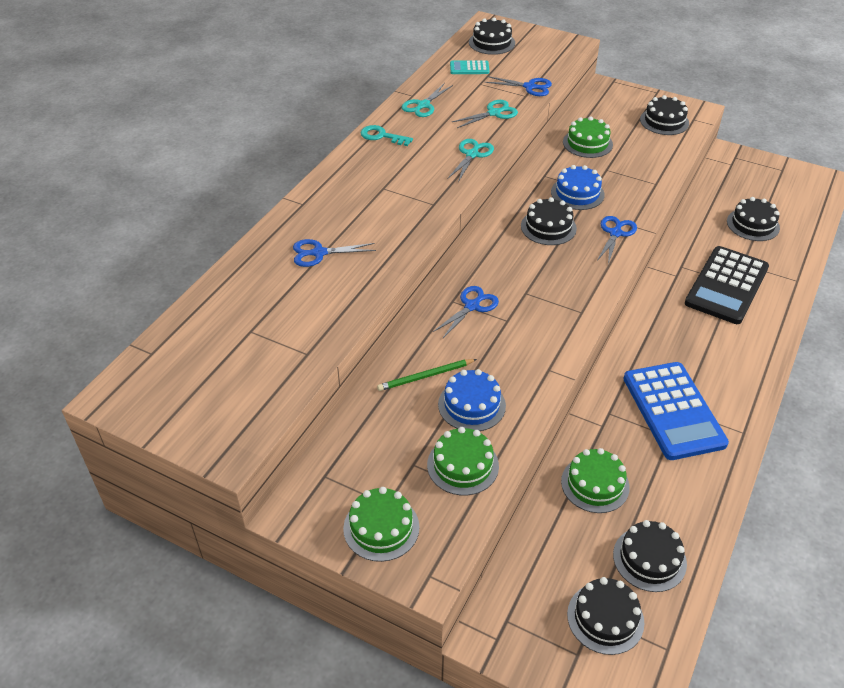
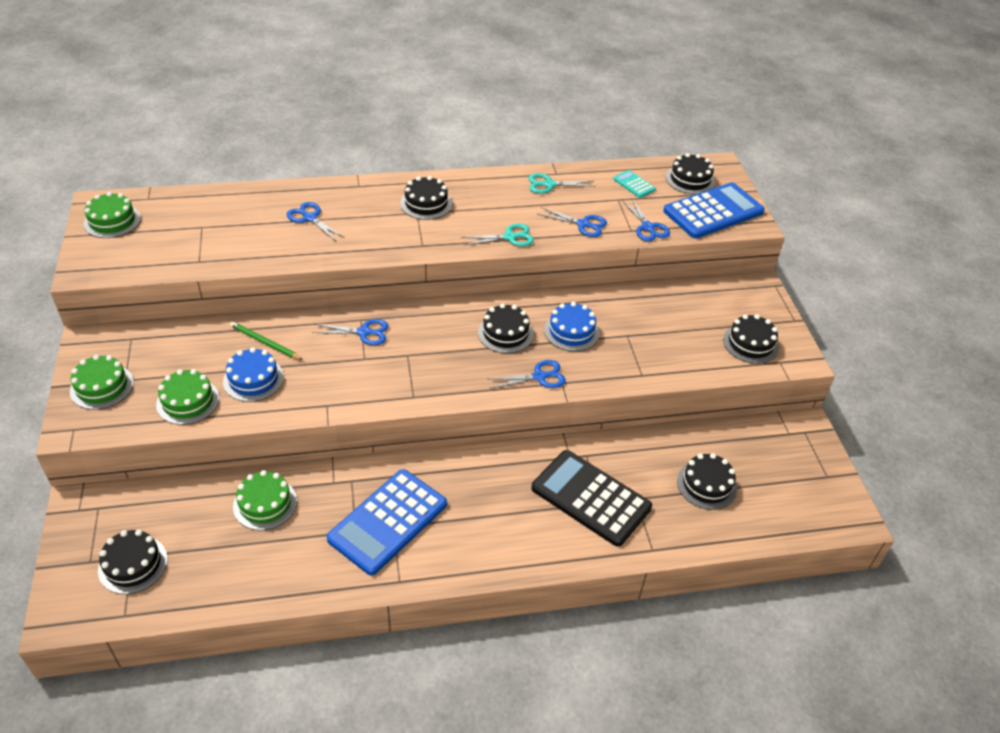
camera: 50 degrees right, 0 degrees up
turquoise key [361,125,413,146] -> none
turquoise scissors [452,100,518,128] -> blue scissors [538,207,607,237]
green cake [563,116,613,158] -> green cake moved to [83,192,141,238]
black cake [613,520,687,592] -> black cake moved to [400,176,452,220]
black calculator [685,246,769,324] -> black calculator turned 45 degrees clockwise [531,450,652,547]
none -> blue calculator [663,182,765,238]

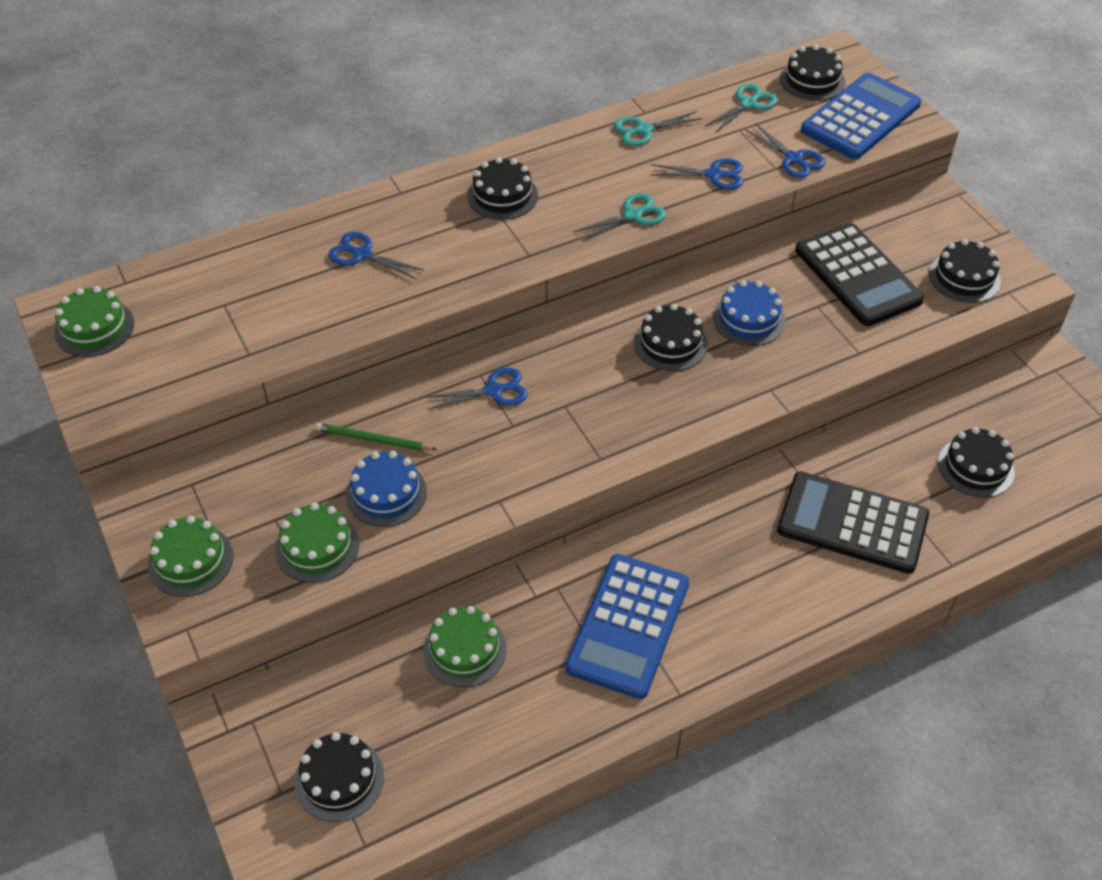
camera: 15 degrees left, 5 degrees up
blue scissors [489,360,566,389] -> none
turquoise calculator [613,170,656,198] -> turquoise scissors [705,84,777,133]
none -> black calculator [795,223,924,326]

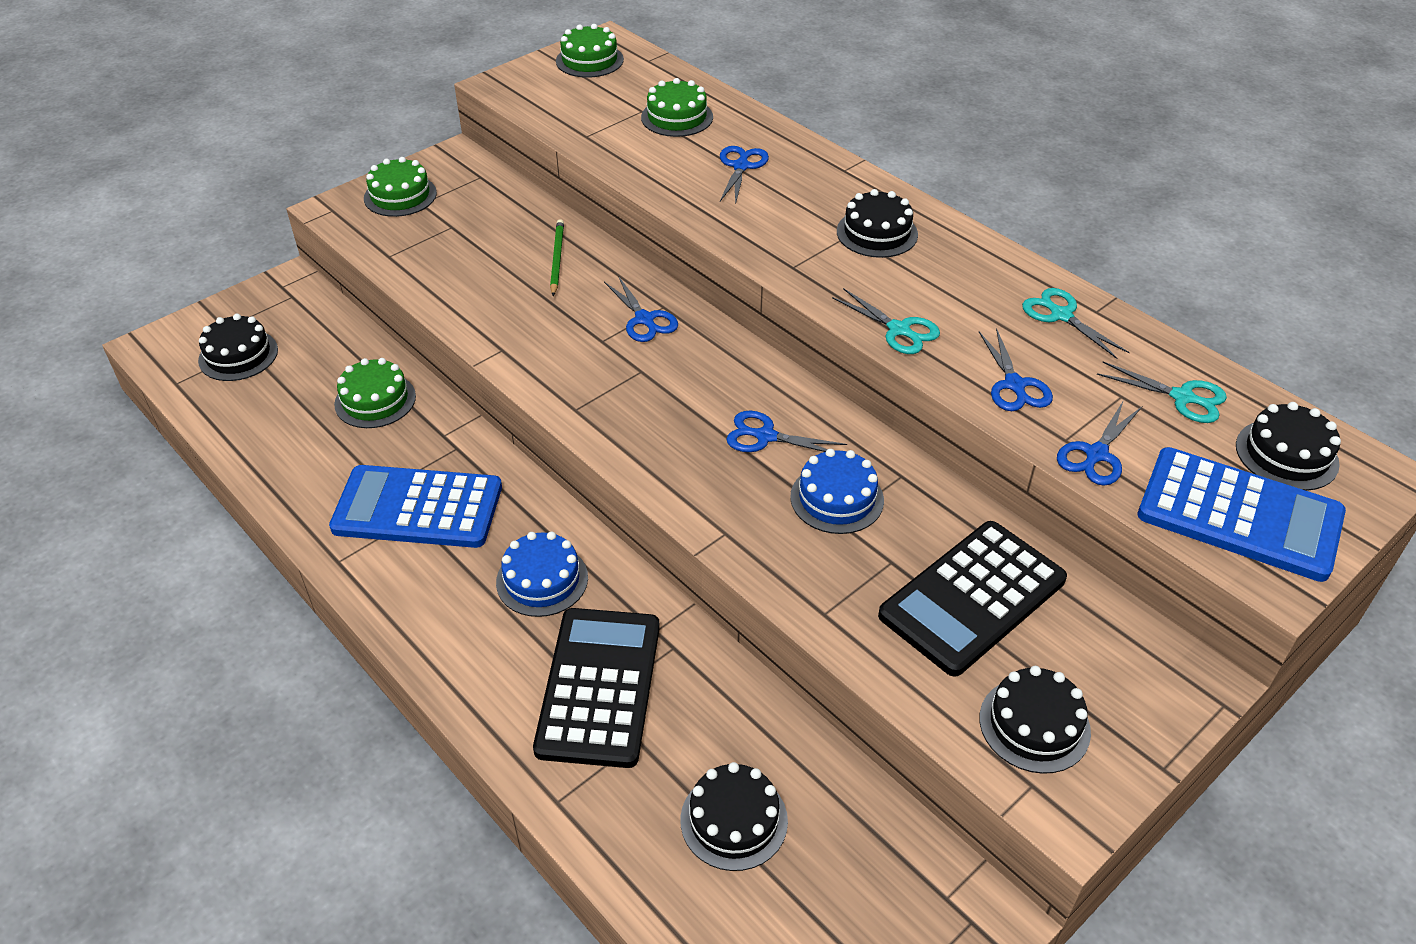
camera: 75 degrees right, 5 degrees down
green cake [275,503,359,583] -> green cake moved to [641,78,713,137]
blue cake [346,451,427,527] -> blue cake moved to [496,531,588,617]
black cake [634,304,708,371] -> blue scissors [726,411,847,452]

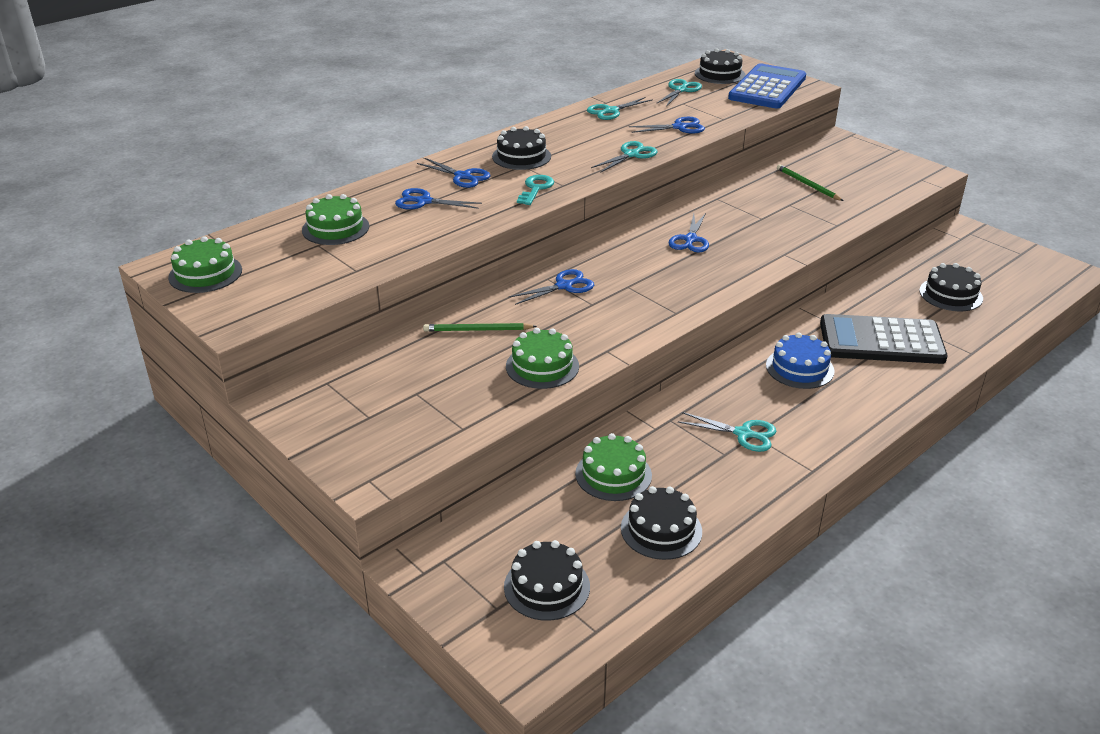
camera: 90 degrees left, 10 degrees down
blue calculator [329,465,502,548] -> turquoise scissors [678,412,776,452]
green cake [364,157,437,217] -> green cake moved to [506,328,579,389]
blue cake [790,449,884,534] -> none
black calculator [878,521,1067,677] -> green pencil [777,164,844,201]
black cake [980,666,1091,774] -> black cake moved to [621,486,702,560]
blue scissors [1057,400,1142,486] -> blue scissors moved to [417,158,491,188]
none -> turquoise key [517,175,554,205]

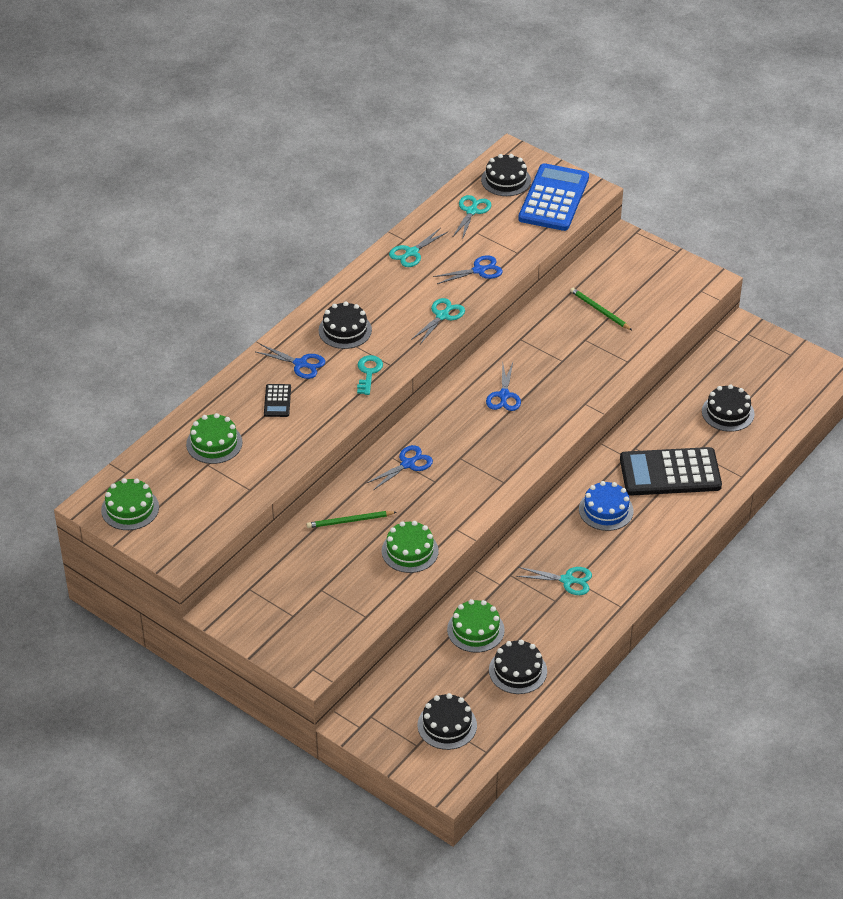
camera: 10 degrees left, 10 degrees up
blue scissors [395,188,482,209] -> black calculator [264,384,291,417]

